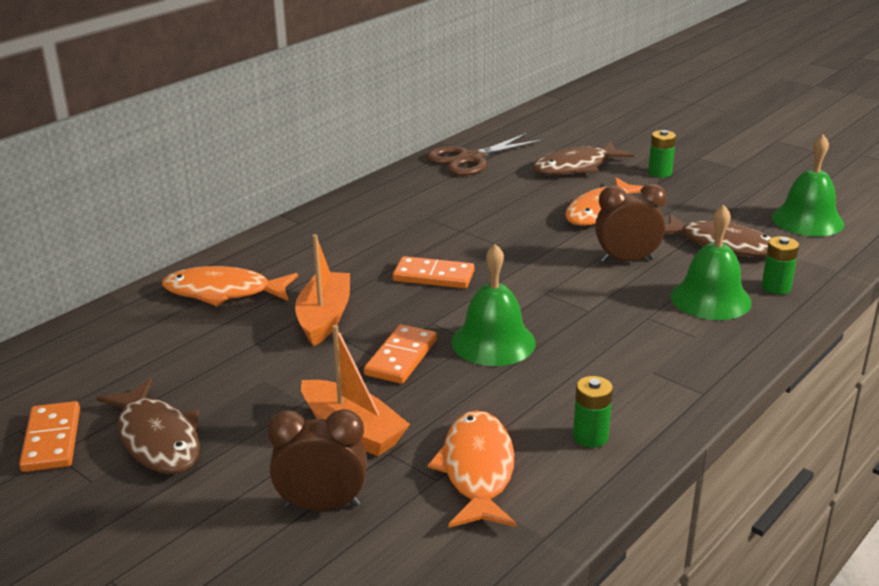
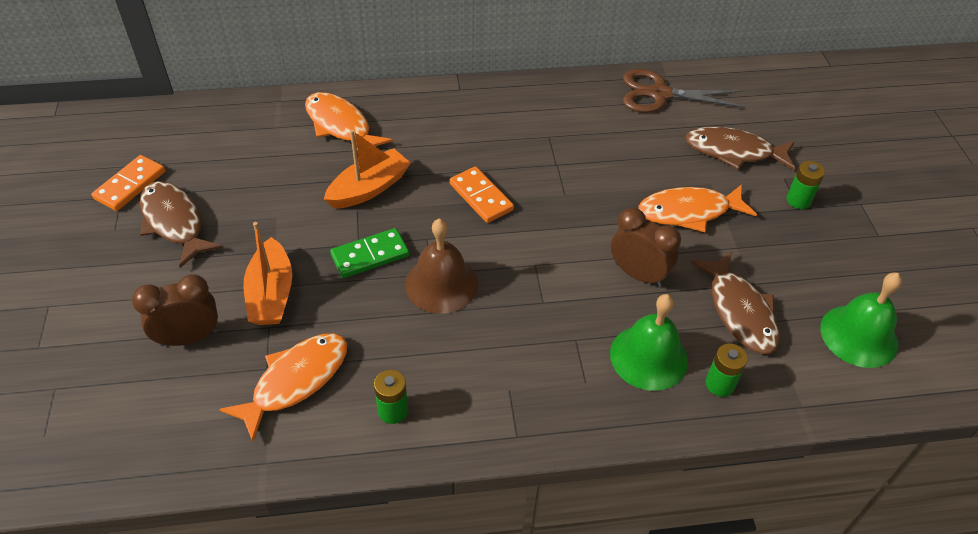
camera: 40 degrees right, 20 degrees up
brown fish [97,378,200,474] -> brown fish turned 135 degrees clockwise [140,181,223,268]
brown clock [267,409,367,511] -> brown clock turned 60 degrees counterclockwise [132,274,218,346]
orange domino [364,324,437,384] -> green domino [330,228,409,278]
green bell [451,244,536,366] -> brown bell [405,218,478,314]

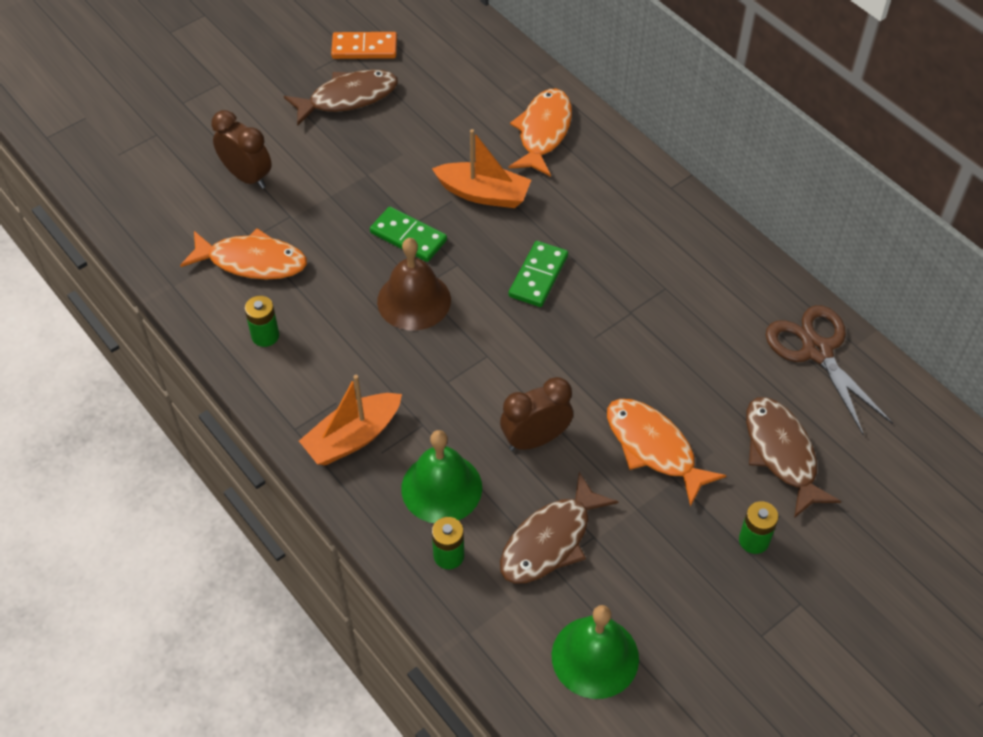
camera: 60 degrees right, 5 degrees up
brown fish [140,181,223,268] -> brown fish turned 45 degrees clockwise [284,69,398,126]
orange boat [244,222,292,325] -> orange boat moved to [299,375,402,465]
orange domino [449,166,514,223] -> green domino [509,241,568,307]
brown clock [611,208,681,287] -> brown clock turned 120 degrees counterclockwise [500,377,573,451]

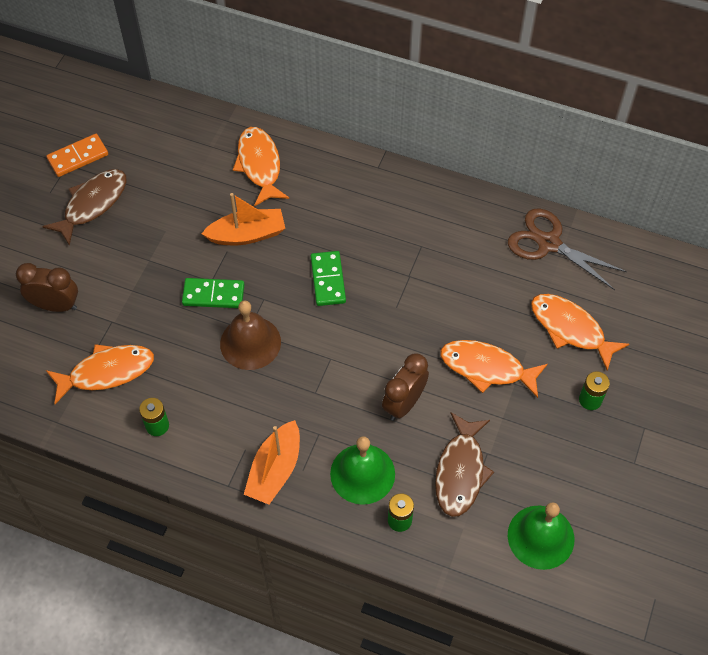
camera: 30 degrees left, 5 degrees up
brown fish [746,397,841,518] -> orange fish [531,294,629,371]

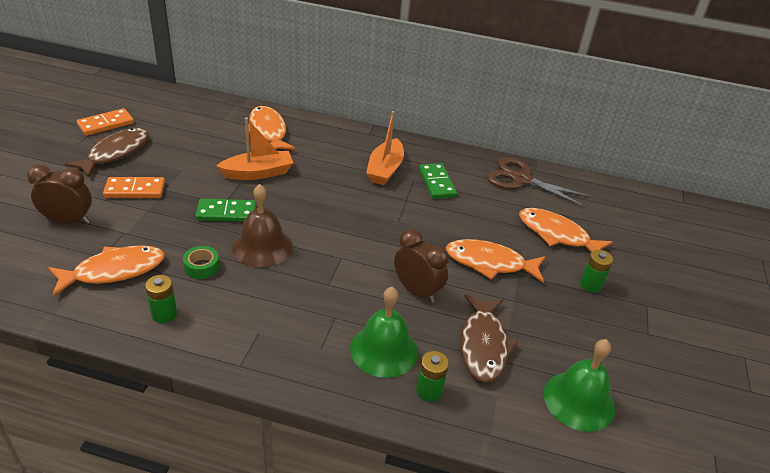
camera: 10 degrees left, 20 degrees down
orange boat [244,420,300,505] -> orange boat moved to [366,111,404,185]
green domino [311,251,346,306] -> green domino moved to [419,163,457,199]
brown clock [382,353,429,421] -> brown clock turned 105 degrees clockwise [394,229,449,303]
none -> orange domino [103,177,165,198]
none -> green tape [183,246,220,279]

